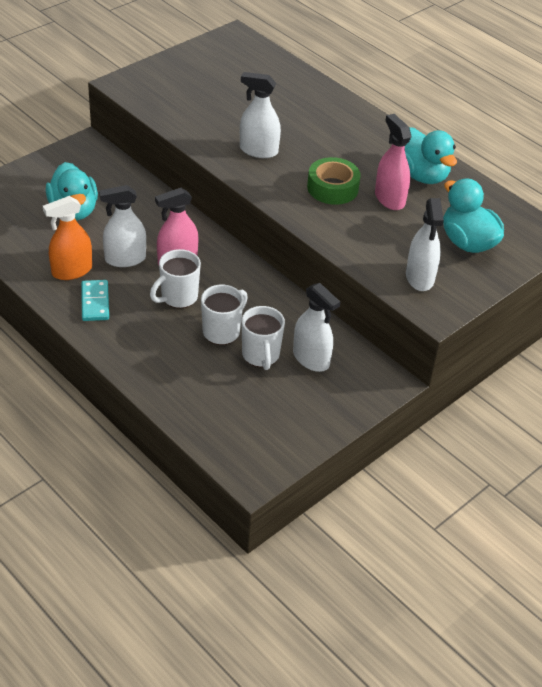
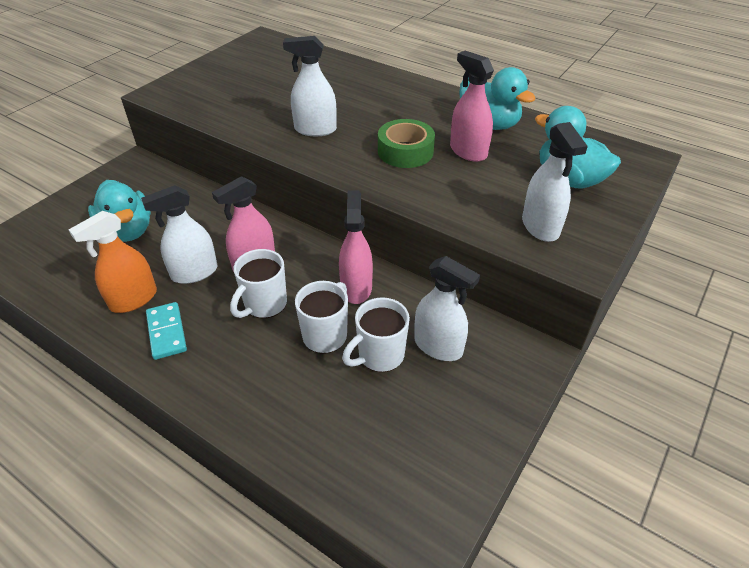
camera: 10 degrees left, 0 degrees up
white mug [241,306,285,370] -> white mug turned 75 degrees clockwise [342,297,410,372]
none -> pink spray bottle [339,190,373,304]

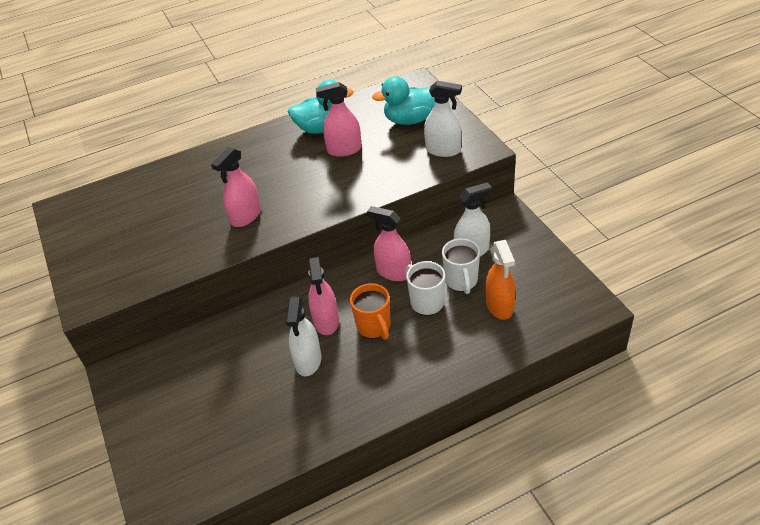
camera: 55 degrees left, 0 degrees up
orange spray bottle [69,211,157,313] -> orange spray bottle moved to [486,240,516,320]
turquoise duck [88,180,151,242] -> none
turquoise domino [146,302,187,360] -> none
white mug [230,249,287,318] -> orange mug [350,283,391,340]
white spray bottle [283,36,337,136] -> pink spray bottle [211,147,261,227]
green tape [378,119,435,168] -> none

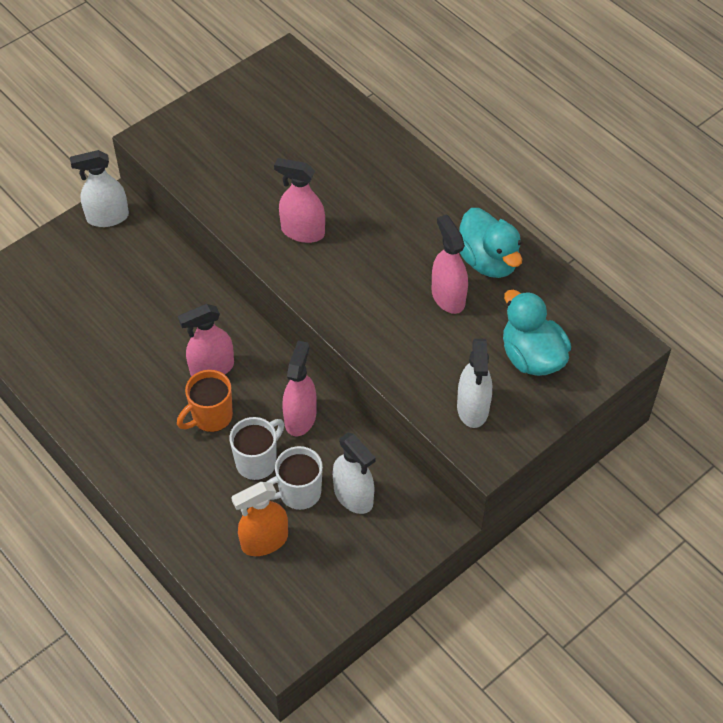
camera: 70 degrees right, 10 degrees up
white spray bottle [286,297,321,376] -> white spray bottle moved to [70,150,129,227]

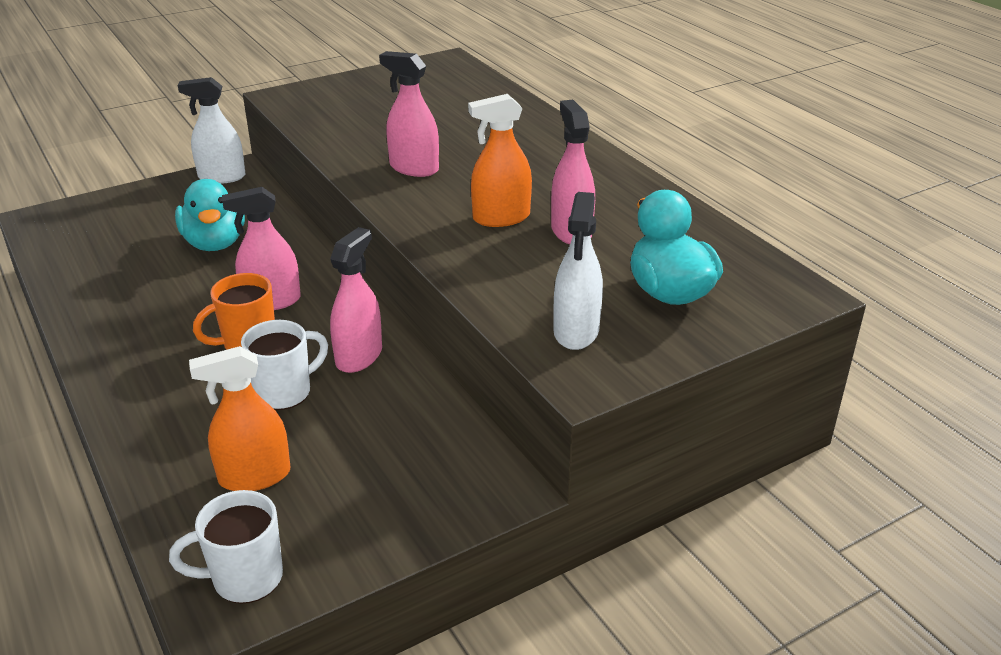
camera: 10 degrees right, 20 degrees down
white mug [267,446,323,510] -> white mug moved to [169,490,283,604]
white spray bottle [332,433,375,514] -> none
turquoise duck [459,208,522,278] -> turquoise duck moved to [175,179,245,251]
none -> orange spray bottle [468,94,532,227]

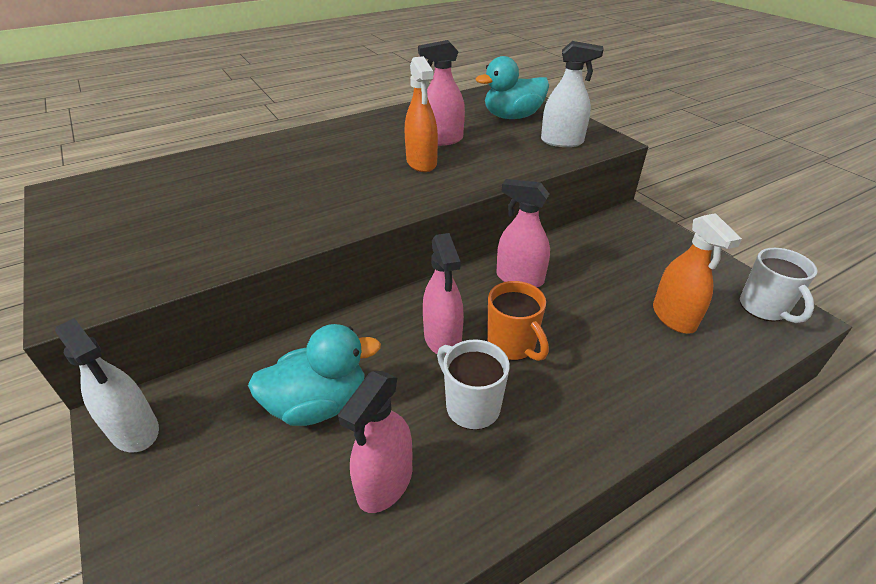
camera: 90 degrees left, 5 degrees up
white spray bottle [178,77,245,184] -> white spray bottle turned 45 degrees counterclockwise [55,318,159,453]
white mug [241,320,328,410] -> white mug moved to [437,339,510,430]
pink spray bottle [379,51,439,177] -> pink spray bottle moved to [338,371,412,513]

